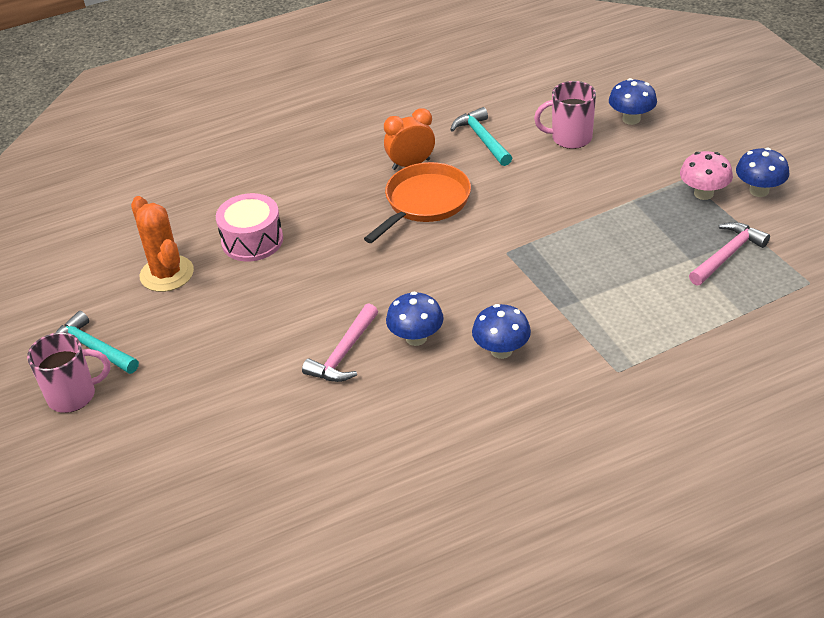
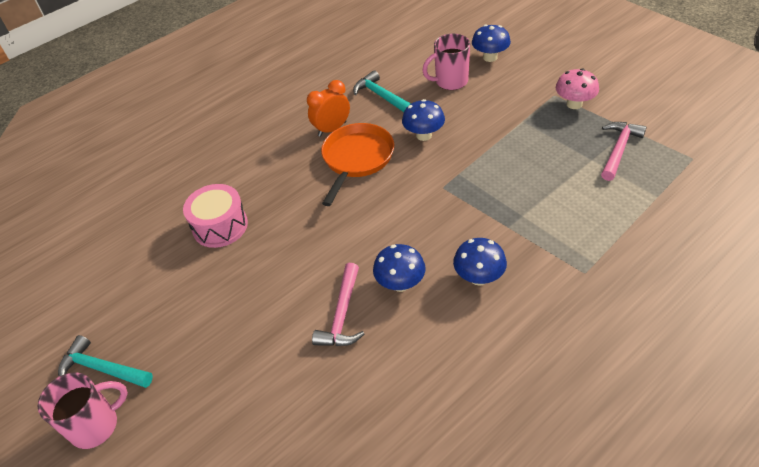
camera: 15 degrees left, 5 degrees up
orange cactus [131,196,194,292] -> none
blue mushroom [736,148,789,197] -> blue mushroom moved to [402,99,445,141]

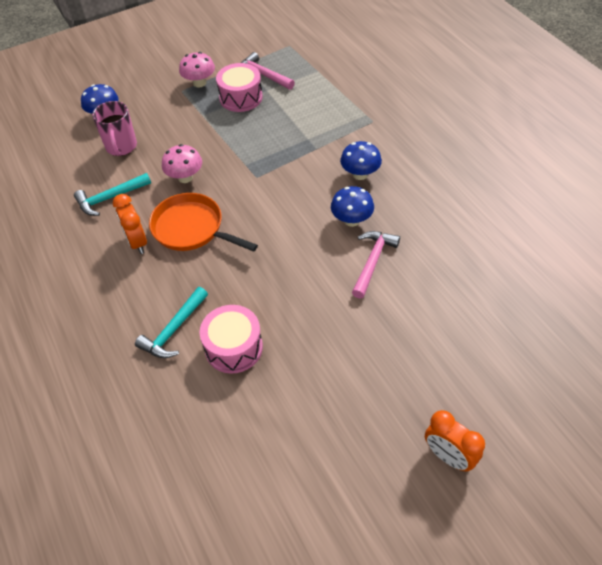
camera: 80 degrees left, 5 degrees up
pink mug [38,372,128,449] -> orange clock [425,410,485,471]
turquoise hammer [58,335,153,388] -> turquoise hammer moved to [135,287,208,358]
pink hammer [312,263,364,346] -> pink hammer turned 90 degrees counterclockwise [352,231,400,299]
blue mushroom [402,99,445,141] -> pink mushroom [162,144,202,183]
none -> pink drum [216,63,263,112]

